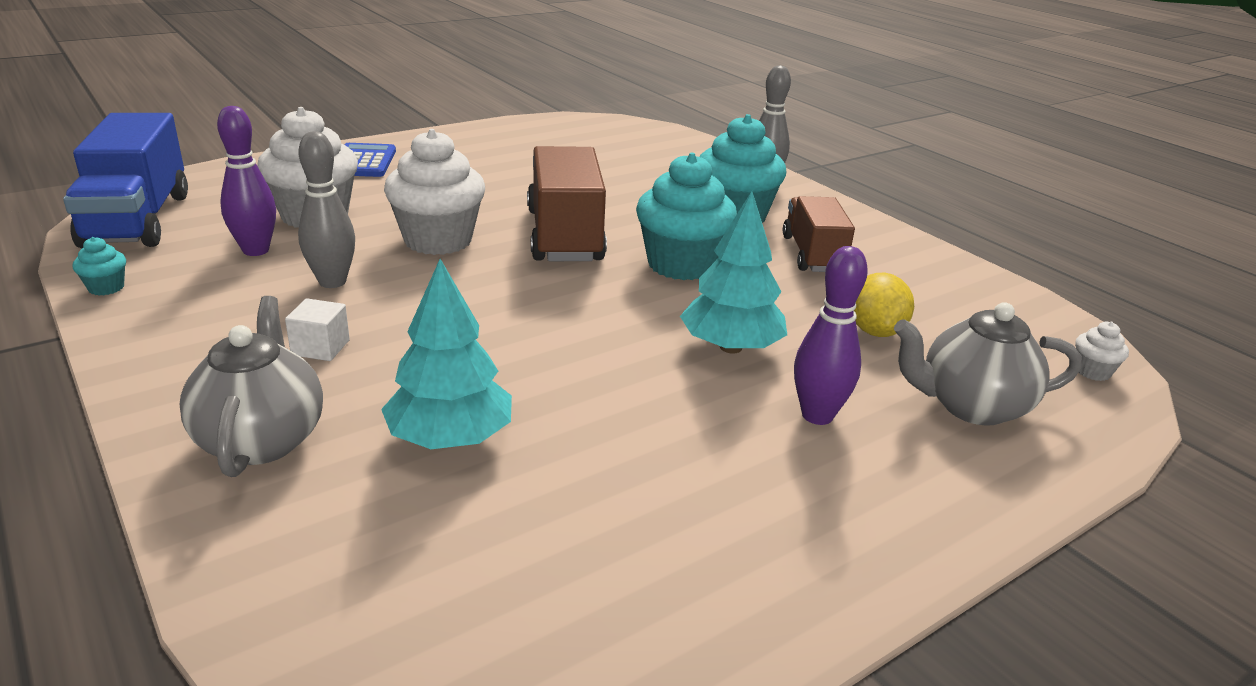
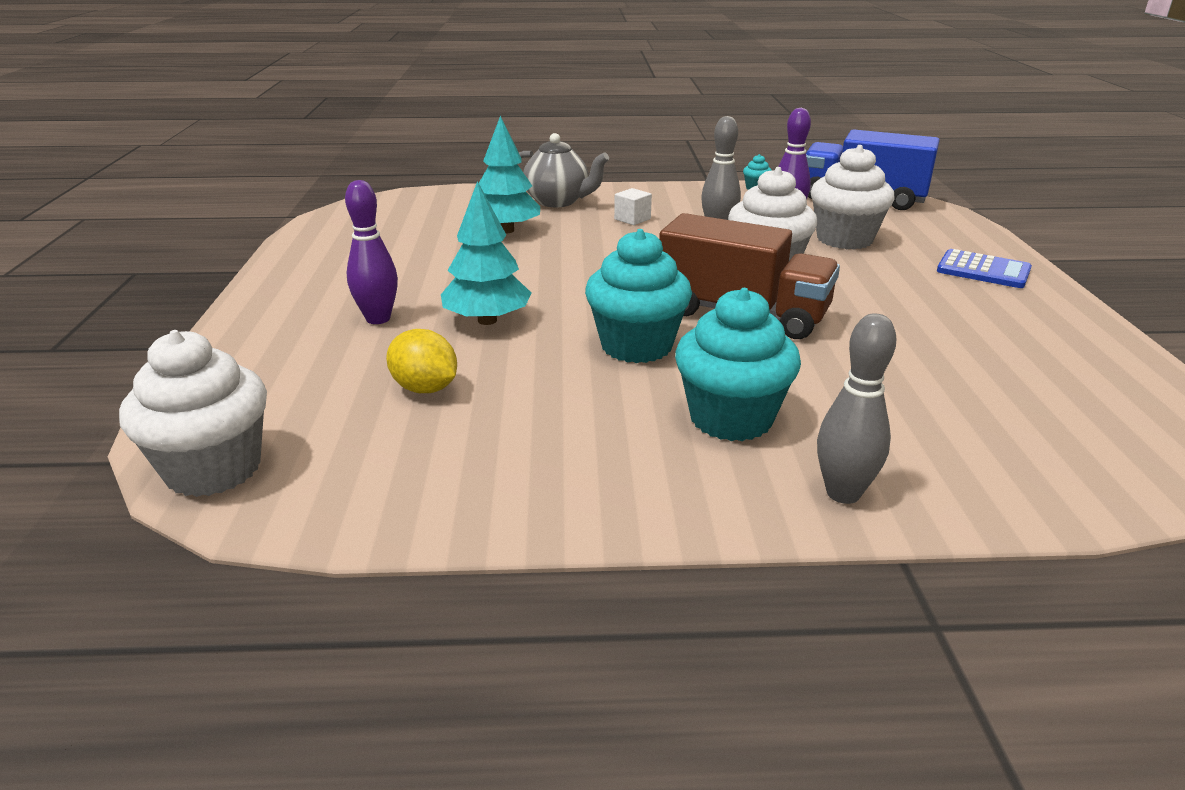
camera: 125 degrees right, 0 degrees up
brown truck [783,196,855,272] -> none
grey teapot [894,302,1082,426] -> none
white cupcake [1075,321,1129,381] -> white cupcake [119,330,267,497], size x2.36

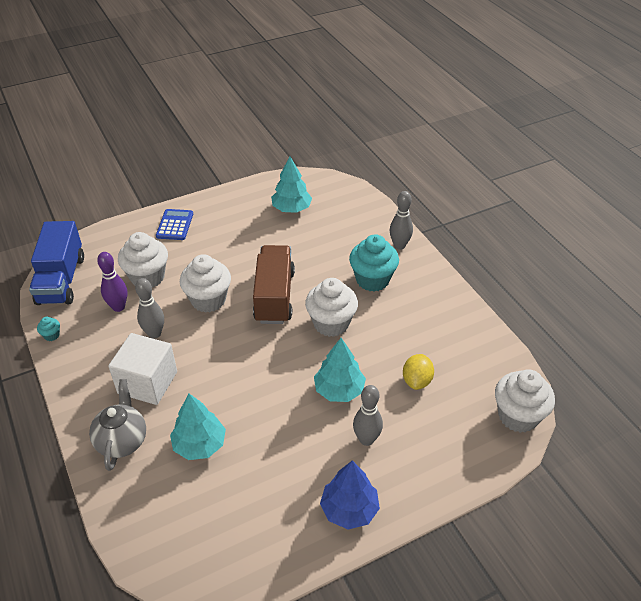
camera: 115 degrees left, 15 degrees up
purple bowling pin [345,180,398,324] -> grey bowling pin [353,385,383,446]
turquoise cupcake [585,229,692,363] -> white cupcake [305,278,358,337]
white cube [614,188,652,225] -> white cube [108,333,177,405], size x2.29
none -> turquoise tree [271,156,312,213]
none -> blue tree [320,460,380,529]

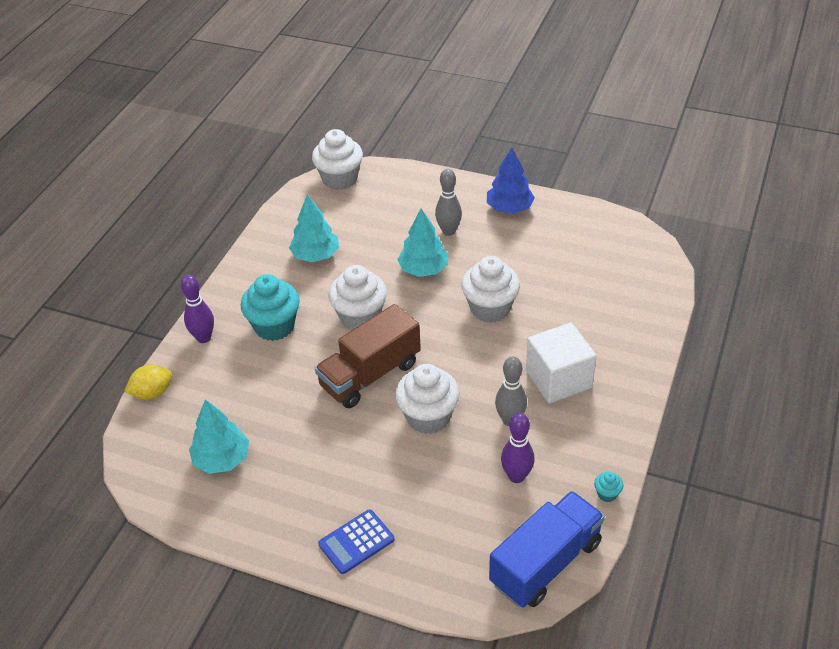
camera: 130 degrees left, 0 degrees up
grey teapot [89,379,146,471] -> none
white cupcake [118,232,168,288] -> white cupcake moved to [462,256,520,323]
turquoise tree [170,394,226,460] -> turquoise tree moved to [289,194,339,262]
grey bowling pin [390,191,413,250] -> purple bowling pin [181,275,214,343]
yellow lemon [403,354,434,390] -> yellow lemon moved to [124,364,172,400]

